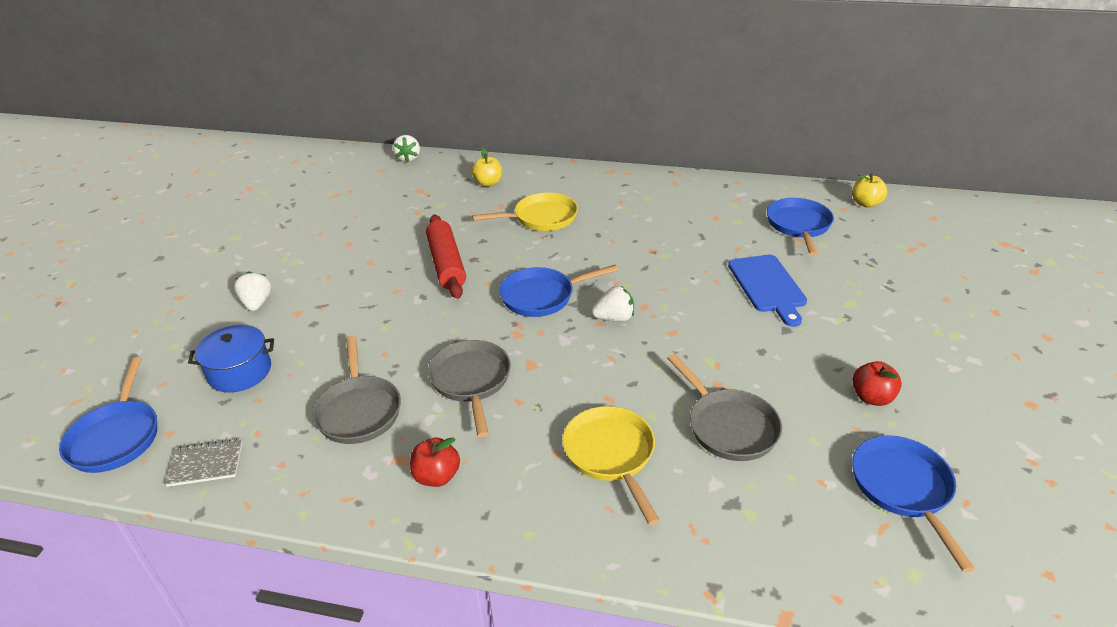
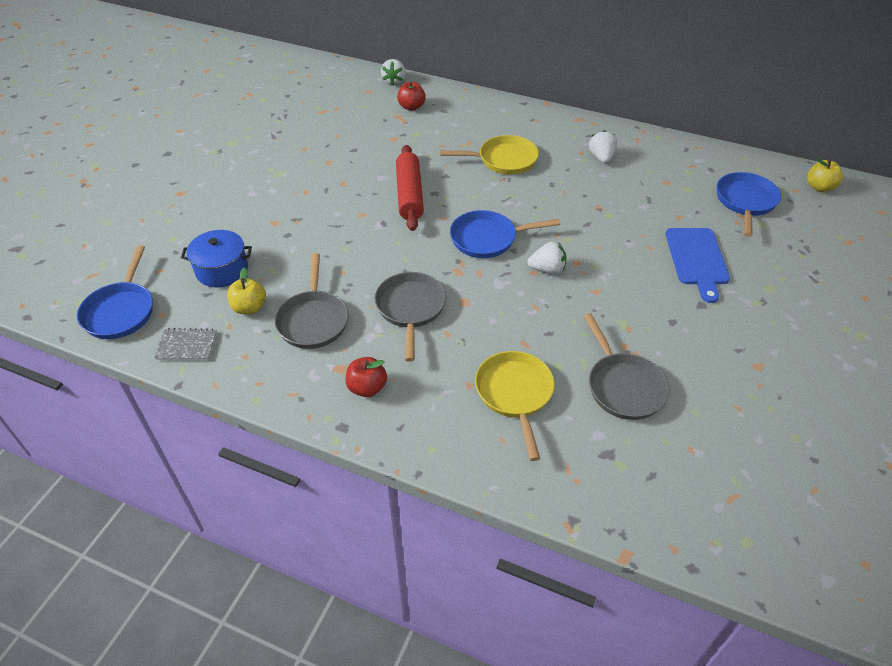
camera: 10 degrees right, 10 degrees up
white strawberry [234,271,272,311] -> white strawberry moved to [589,130,617,163]
yellow apple [472,148,502,187] -> yellow apple moved to [227,268,266,314]
red apple [852,361,902,406] -> red apple moved to [397,81,426,111]
blue pan [852,435,975,572] -> none

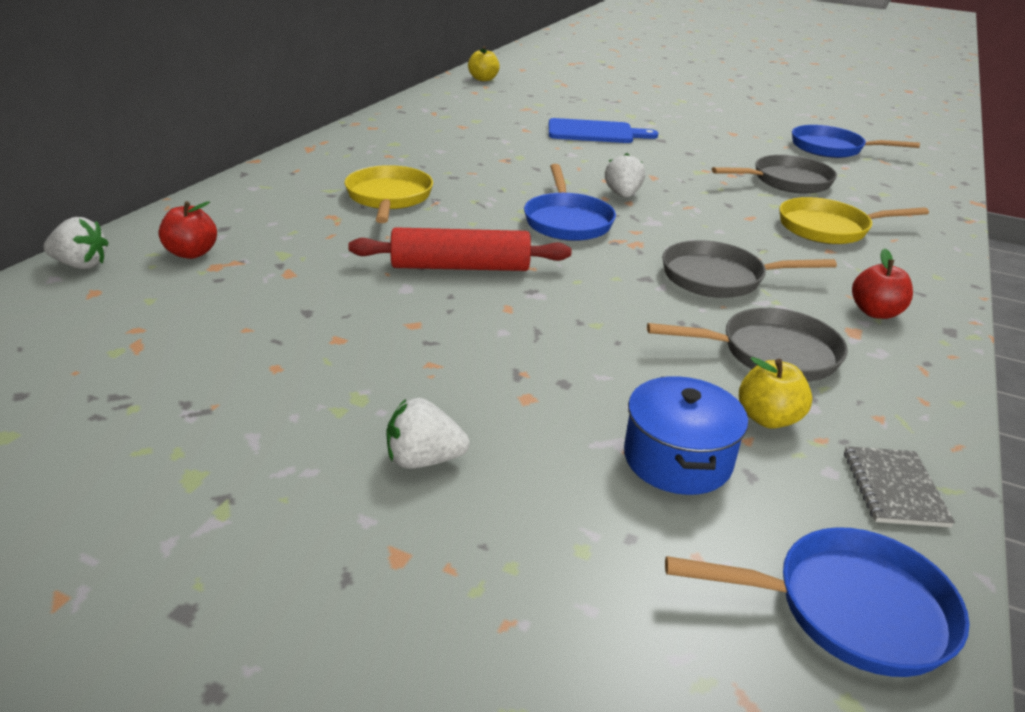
camera: 90 degrees left, 15 degrees down
white strawberry [589,130,617,163] -> white strawberry moved to [387,398,470,469]
blue pan [717,172,781,237] -> blue pan moved to [792,125,920,158]

